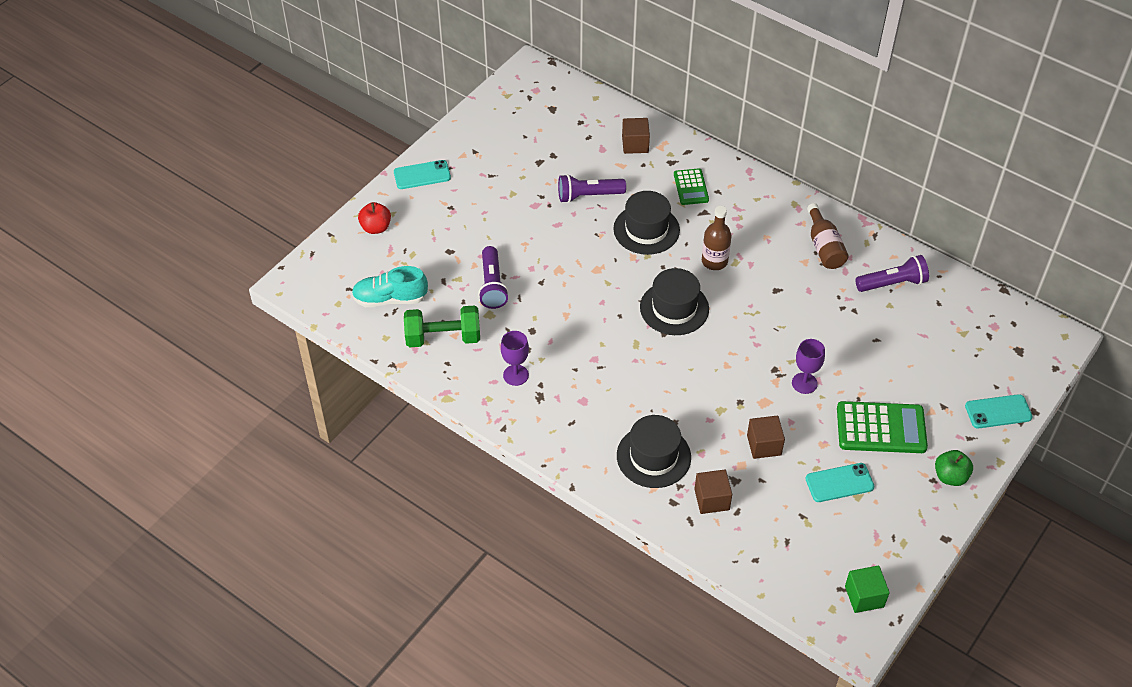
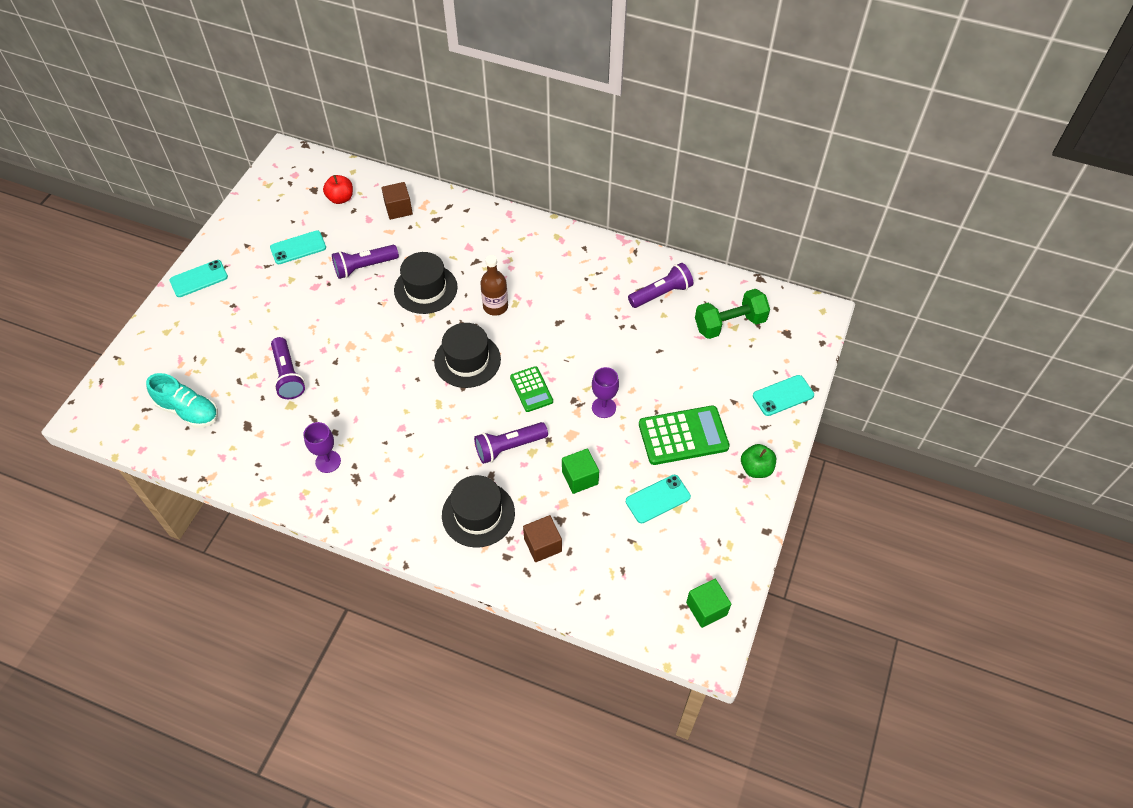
camera: 15 degrees left, 5 degrees up
turquoise shoe [352,266,428,307] -> turquoise shoe turned 135 degrees counterclockwise [146,373,218,428]
red apple [358,202,391,234] -> red apple moved to [323,175,353,204]
green dumbbell [404,305,480,347] -> green dumbbell moved to [695,289,770,339]
green calculator [674,168,709,205] -> green calculator moved to [510,366,553,412]
brown cube [747,416,785,459] -> green cube [562,449,599,494]
brown bottle [807,203,849,269] -> none
none -> turquoise phone [270,231,326,264]
none -> purple flashlight [474,422,548,464]

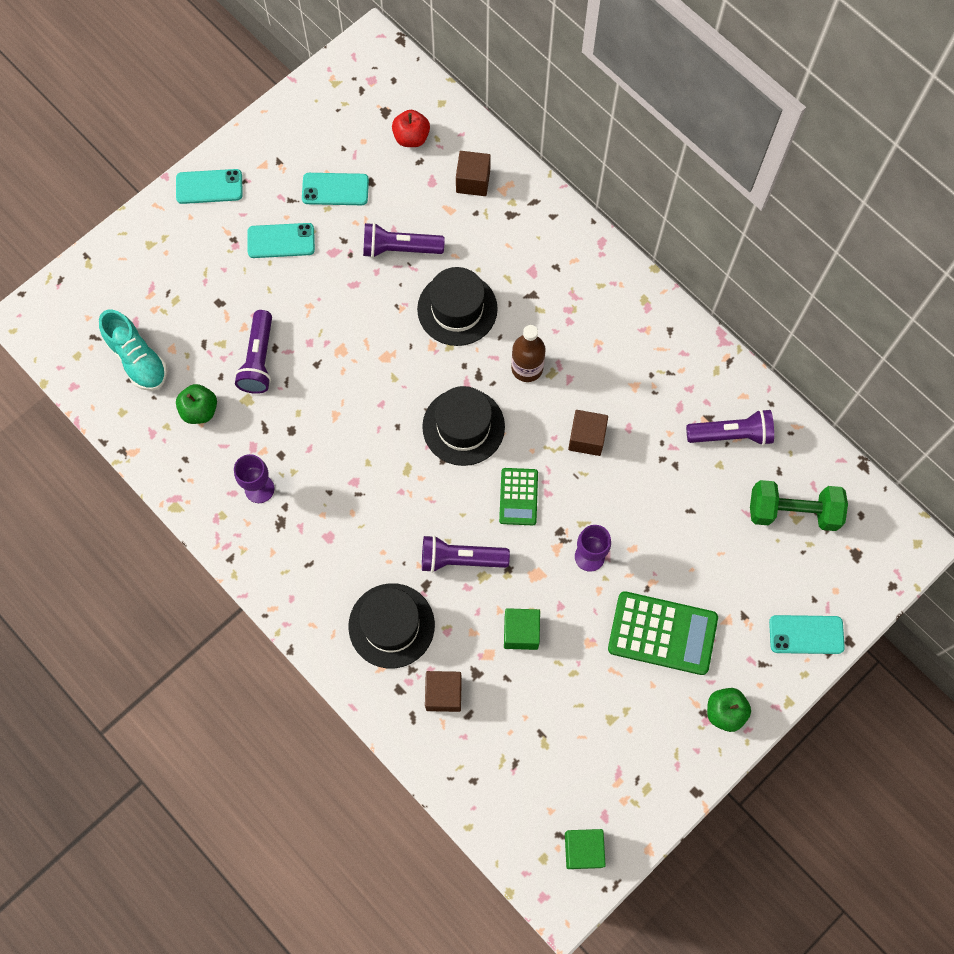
camera: 25 degrees right, 15 degrees up
turquoise phone [626,475,691,523] -> turquoise phone moved to [247,223,315,258]
none -> green apple [176,384,217,424]
none -> brown cube [568,410,608,456]

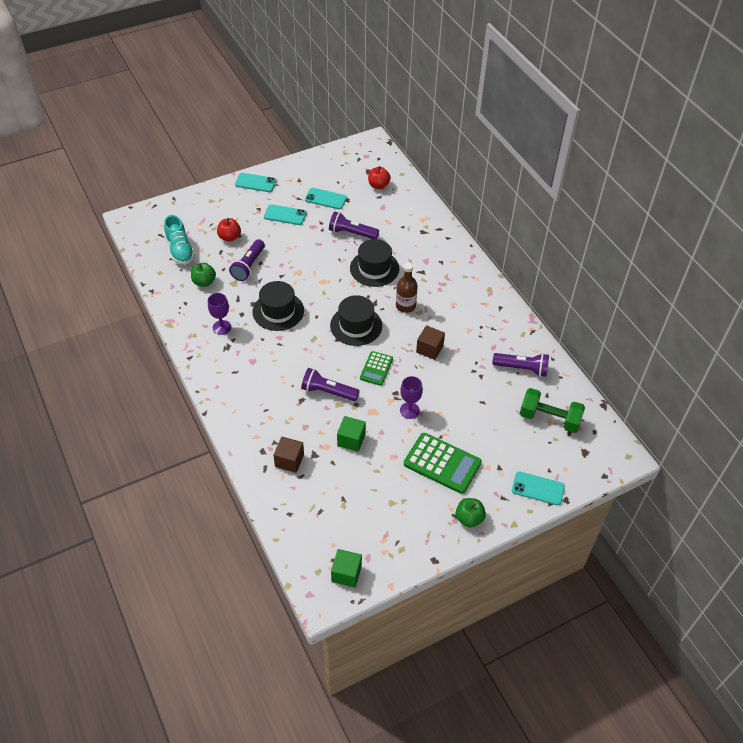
camera: 15 degrees right, 20 degrees down
black hat [348,583,435,668] -> black hat moved to [253,281,304,331]
brown cube [456,151,491,196] -> none
none -> red apple [217,218,241,242]

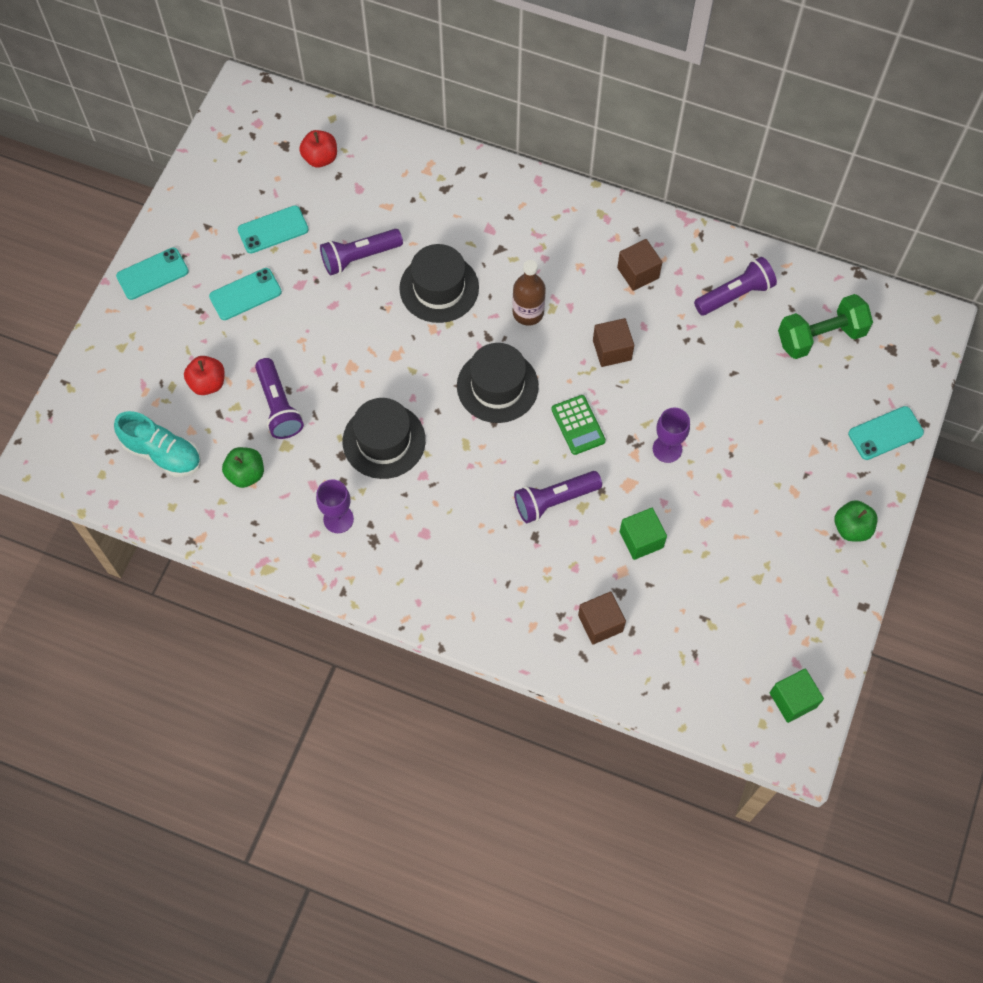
camera: 40 degrees left, 15 degrees up
green calculator [404,433,482,494] -> none
none -> brown cube [617,239,662,291]

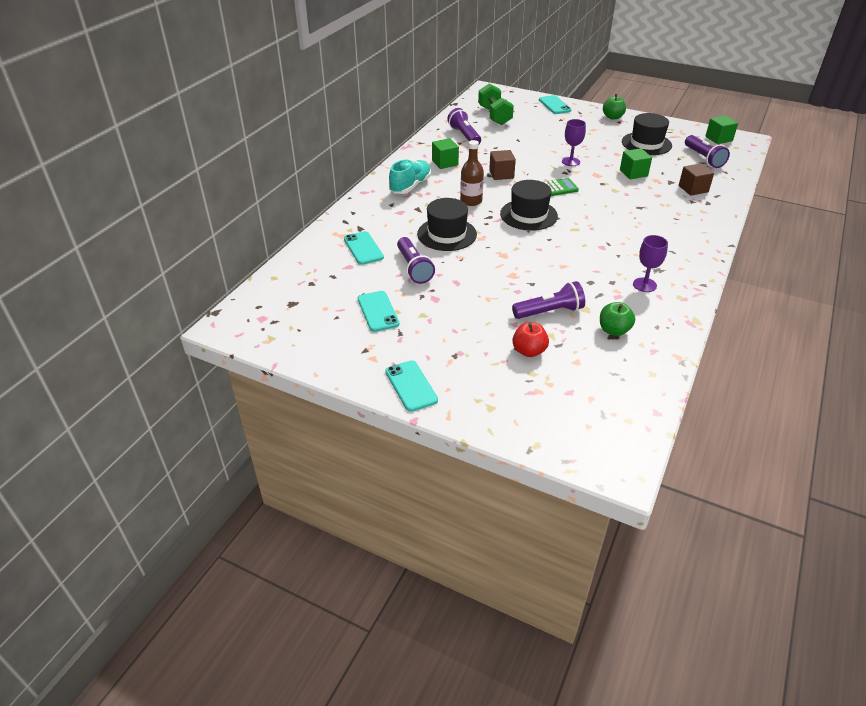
camera: 85 degrees left, 25 degrees down
turquoise shoe [114,411,201,477] -> turquoise shoe moved to [389,159,431,194]
turquoise phone [209,268,282,320] -> turquoise phone moved to [344,231,384,265]
red apple [299,130,337,168] -> none
black hat [343,398,426,479] -> black hat moved to [622,113,672,155]
purple flashlight [514,471,602,523] -> purple flashlight moved to [685,135,730,168]
brown cube [617,239,662,291] -> green cube [432,138,459,169]

